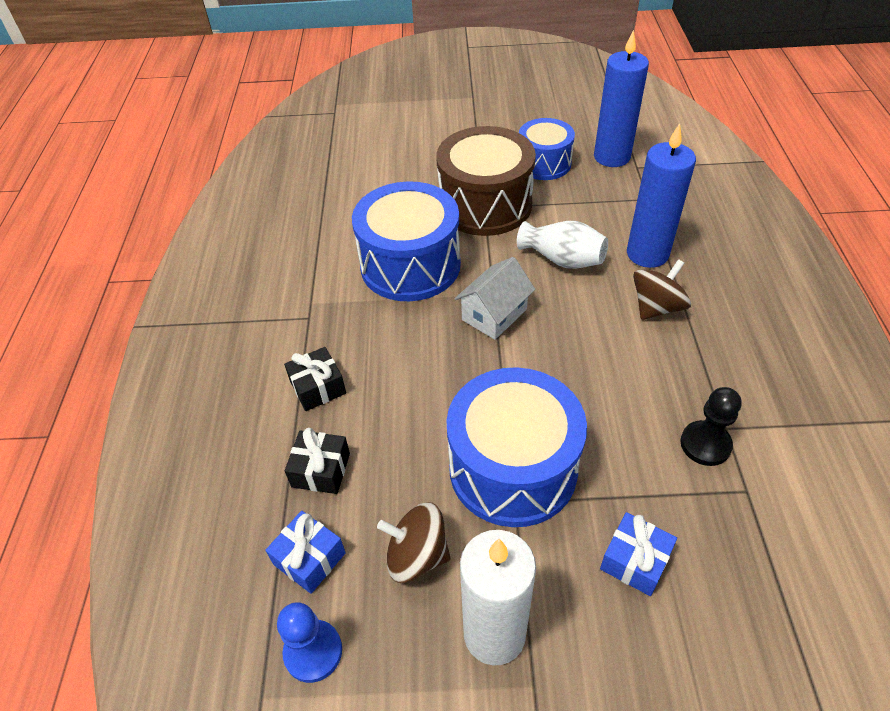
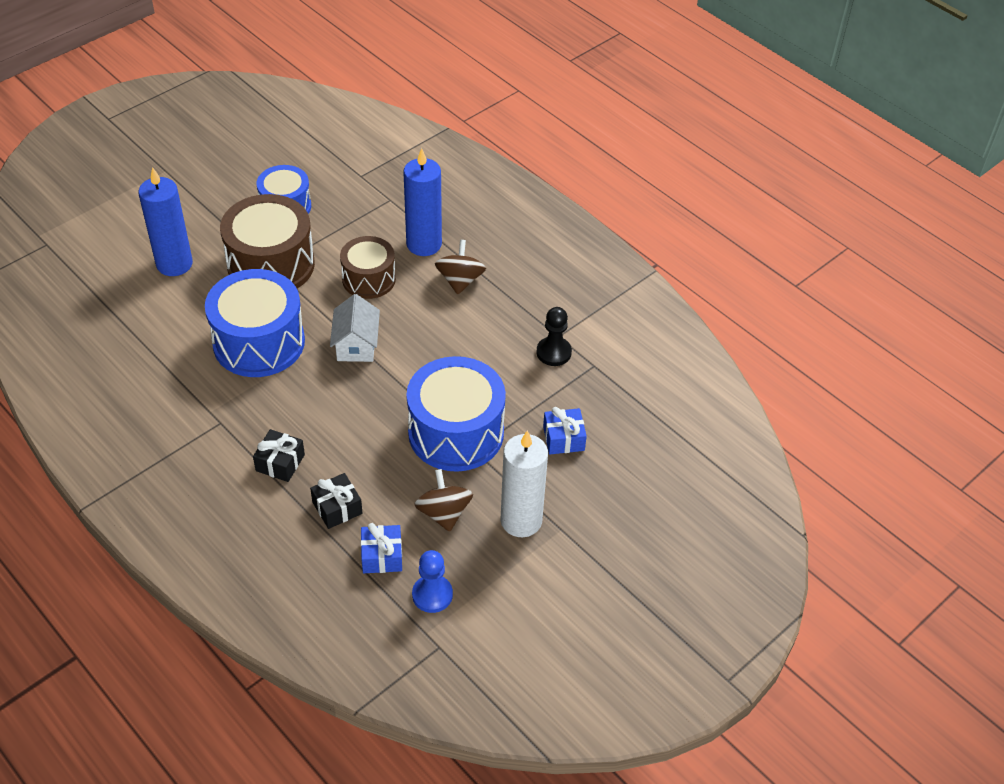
camera: 45 degrees left, 0 degrees up
brown spinning top [377,502,451,583] -> brown spinning top turned 105 degrees clockwise [414,469,473,532]
white vase [517,221,608,269] -> brown drum [340,236,396,299]
blue candle [594,30,649,167] -> blue candle moved to [138,167,193,276]

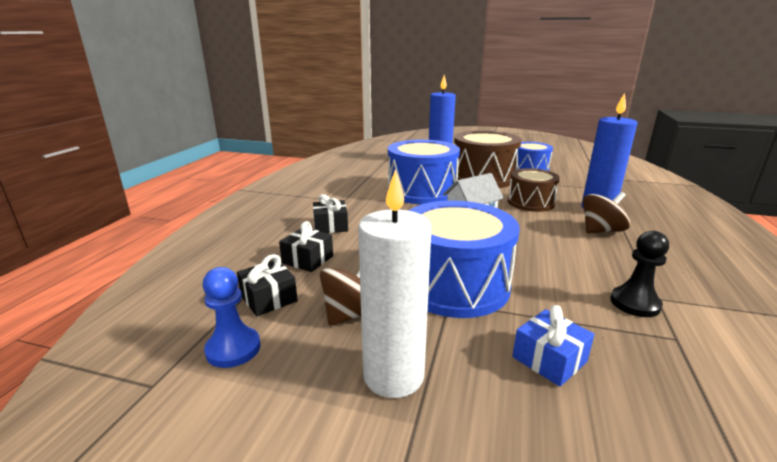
camera: 60 degrees right, 25 degrees down
blue gift [361,523,402,573] -> black gift [237,254,298,316]

